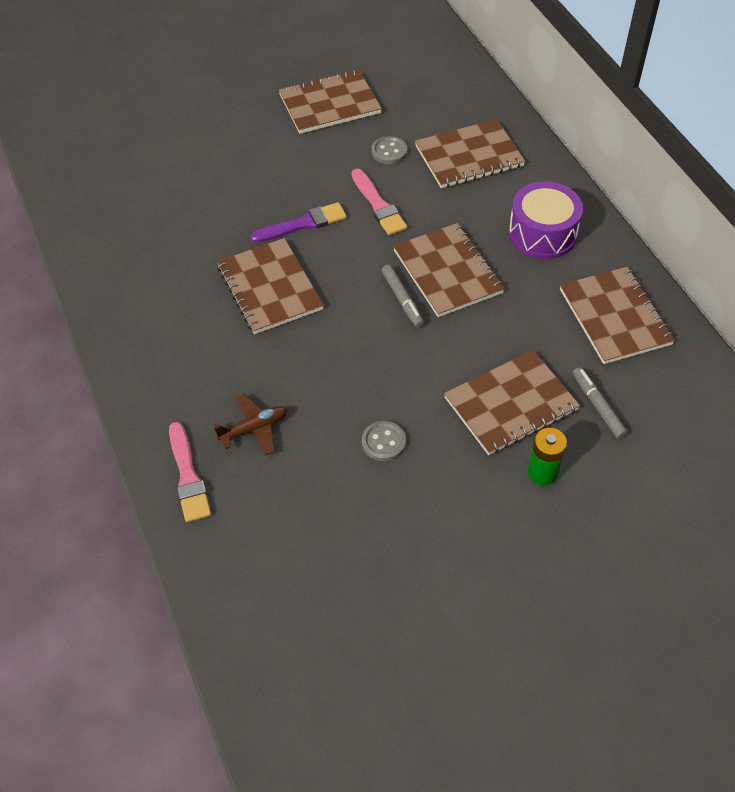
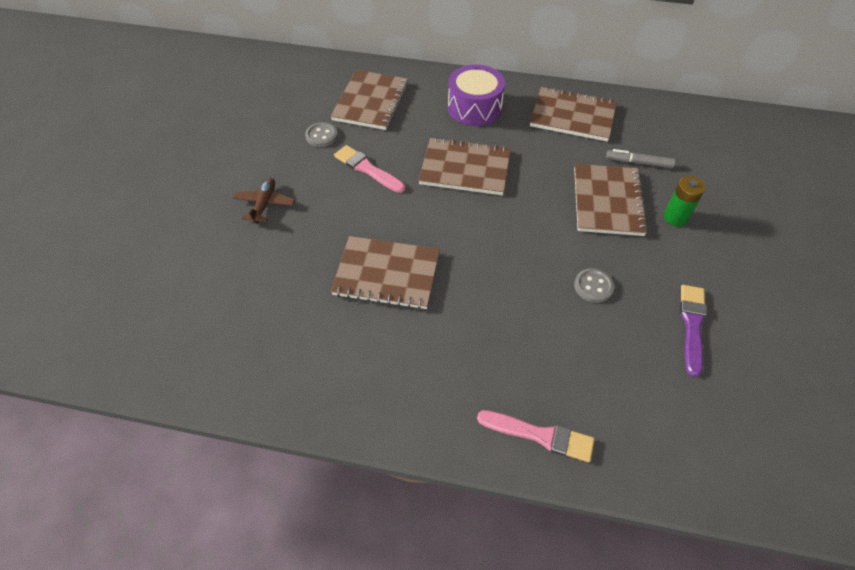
camera: 55 degrees left, 0 degrees up
brown plane [214,393,287,455] -> brown plane moved to [233,178,295,224]
purple brush [250,202,347,243] -> purple brush moved to [680,285,707,377]
brown notebook [279,70,382,134] -> none
pink brush [351,169,407,235] -> pink brush turned 150 degrees counterclockwise [334,145,405,193]
grey marker [382,265,424,328] -> none

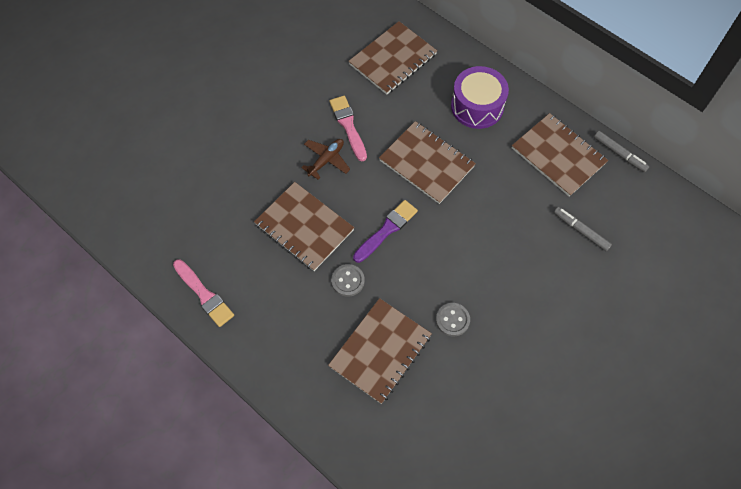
camera: 30 degrees right, 10 degrees up
brown plane [233,178,295,224] -> brown plane moved to [301,139,350,180]
grey button [305,122,338,147] -> grey button moved to [331,264,365,297]
pink brush [477,410,595,462] -> pink brush moved to [173,259,234,327]
brown notebook [574,164,648,236] -> brown notebook moved to [328,298,432,404]
green battery [664,176,705,226] -> none
purple brush [680,285,707,377] -> purple brush moved to [353,200,418,263]
none -> grey marker [594,131,649,172]

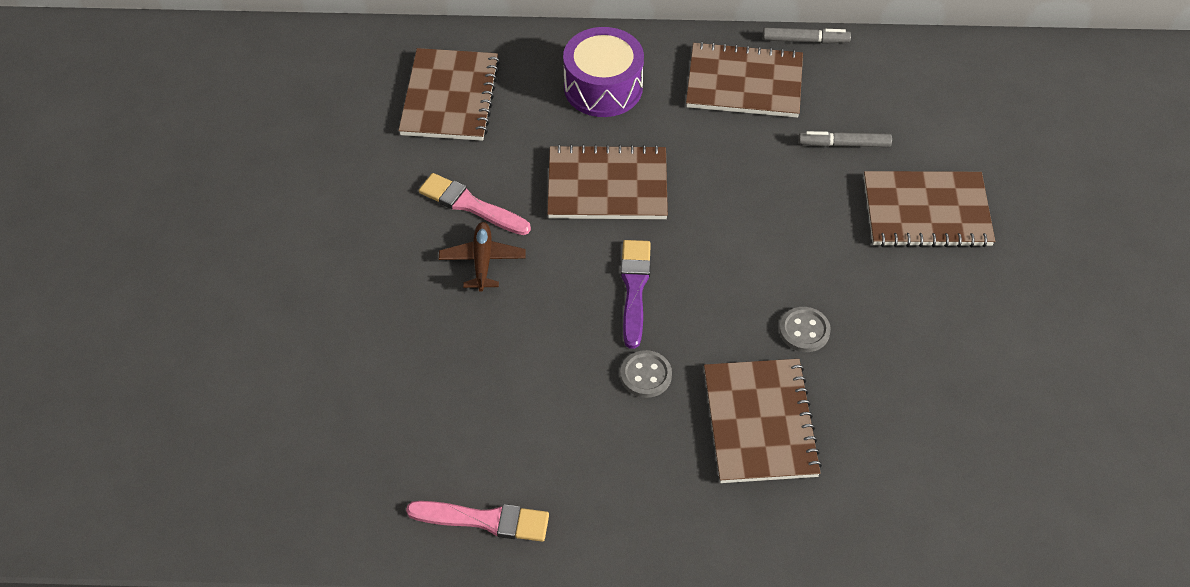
camera: 40 degrees left, 10 degrees down
brown notebook [254,182,354,271] -> brown notebook moved to [864,171,995,247]

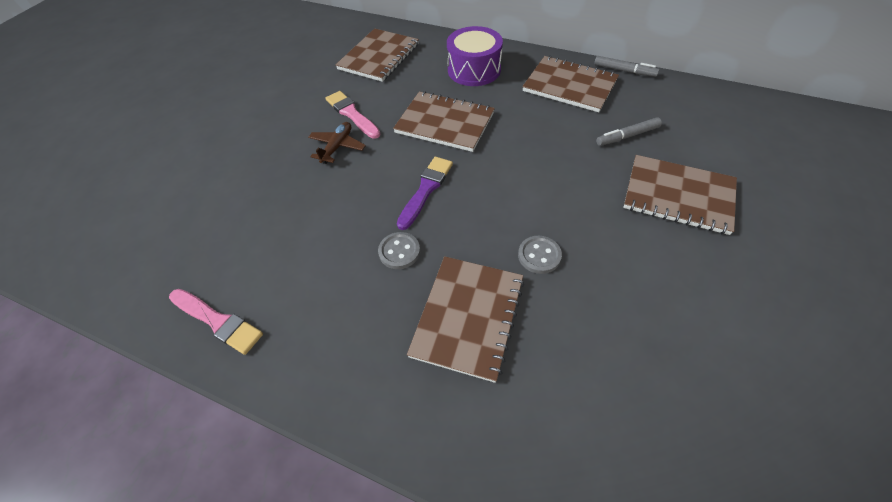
camera: 25 degrees right, 0 degrees up
grey marker [798,131,892,147] -> grey marker turned 45 degrees counterclockwise [596,117,662,146]

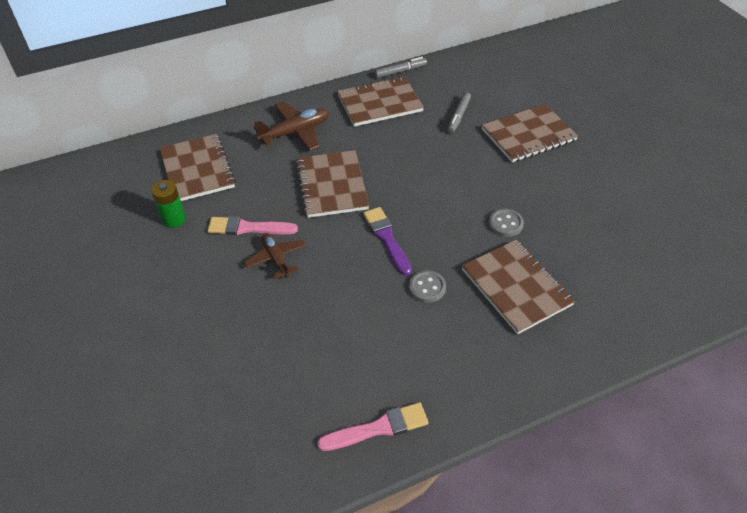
camera: 50 degrees left, 5 degrees down
brown notebook [393,91,495,152] -> brown notebook turned 75 degrees counterclockwise [296,150,369,218]
purple drum [447,26,503,86] -> brown plane [253,102,329,151]
none -> green battery [151,180,186,228]

